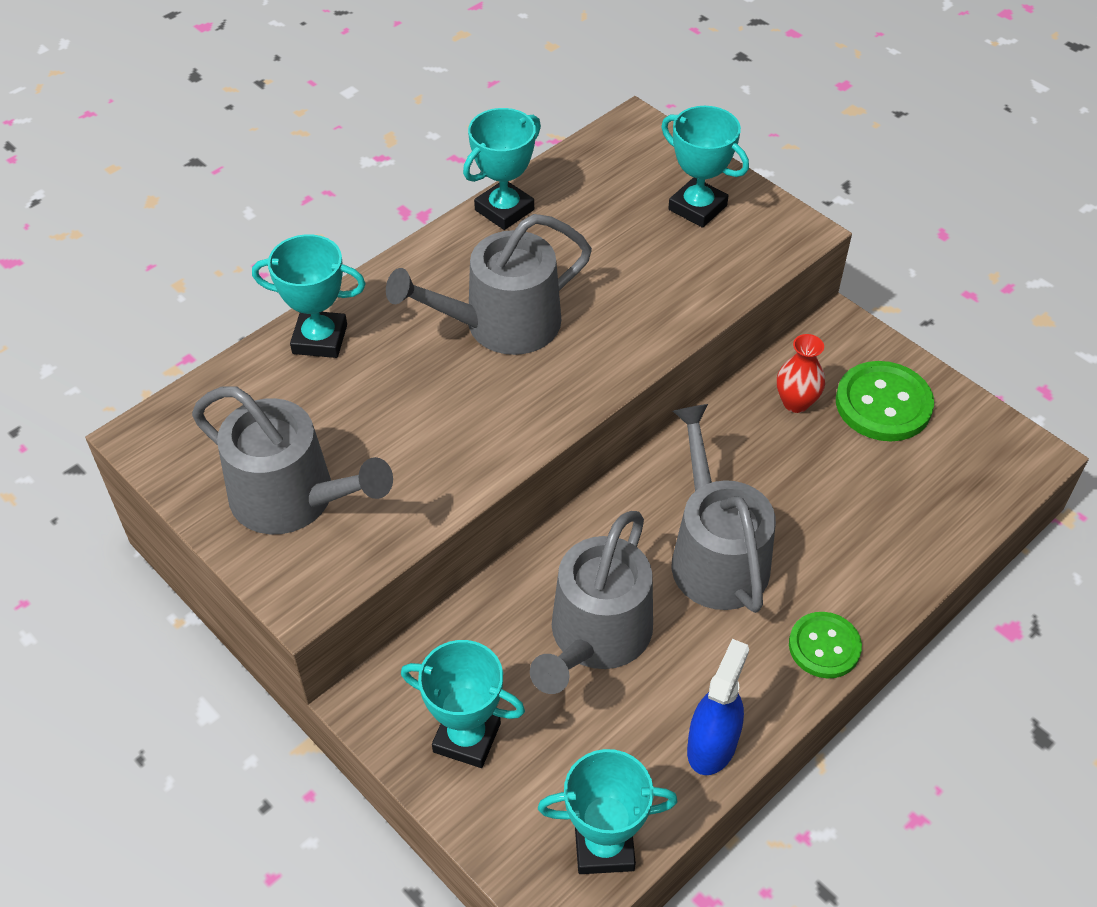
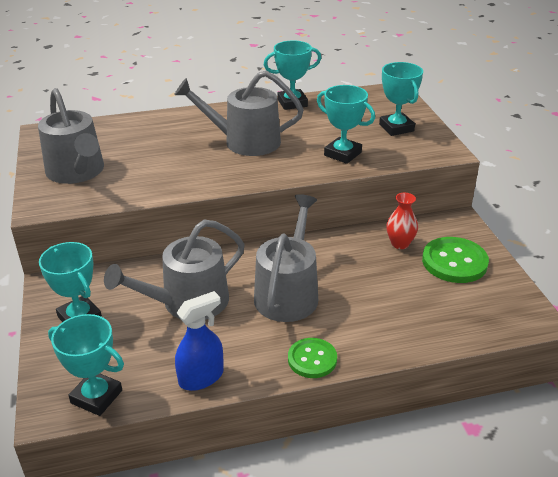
camera: 30 degrees right, 15 degrees down
turquoise trophy [252,234,366,358] -> turquoise trophy moved to [317,85,375,164]

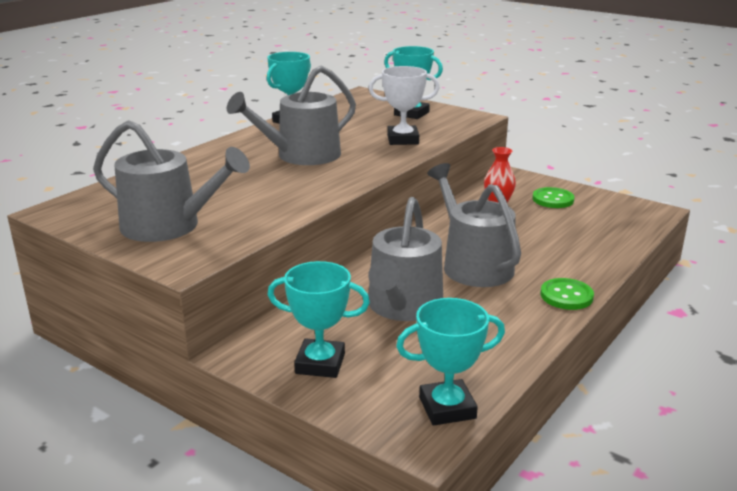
camera: 40 degrees left, 10 degrees down
blue spray bottle [175,291,224,391] -> none
turquoise trophy [317,85,375,164] -> white trophy [369,66,440,145]
green button [422,237,489,283] -> green button [532,187,575,208], size x0.66

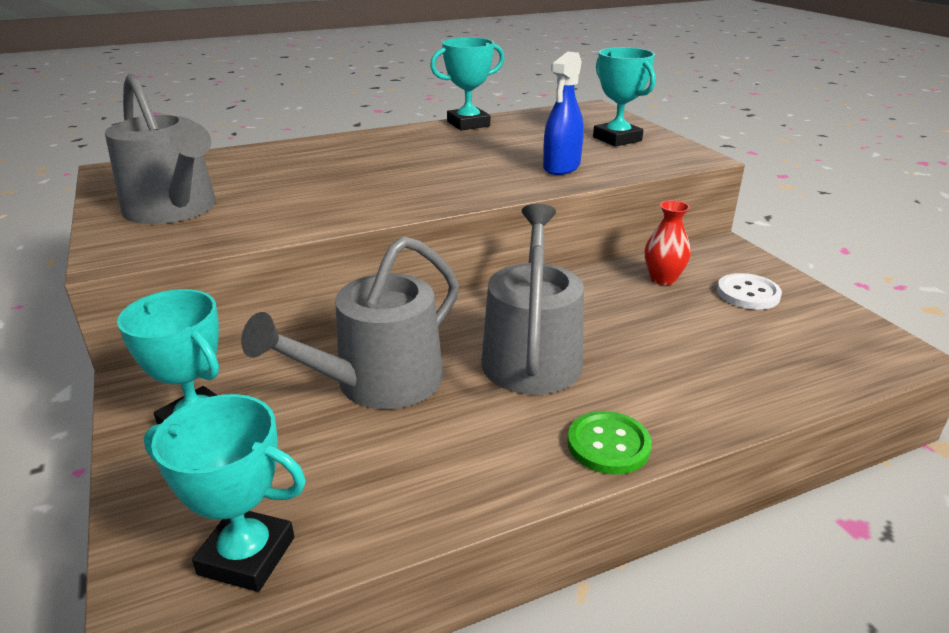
camera: 30 degrees right, 5 degrees up
grey watering can [227,66,356,165] -> none
white trophy [369,66,440,145] -> blue spray bottle [543,52,584,175]
green button [532,187,575,208] -> white button [717,273,782,310]

